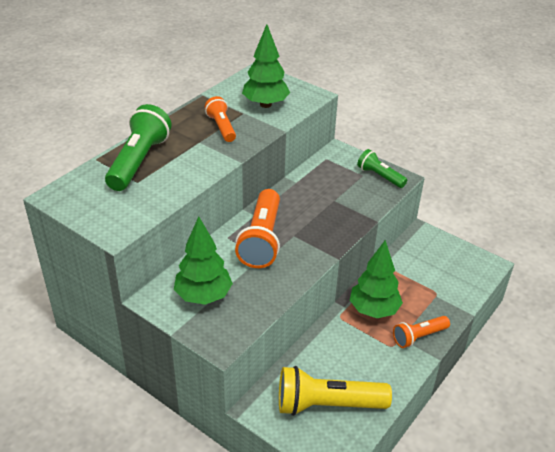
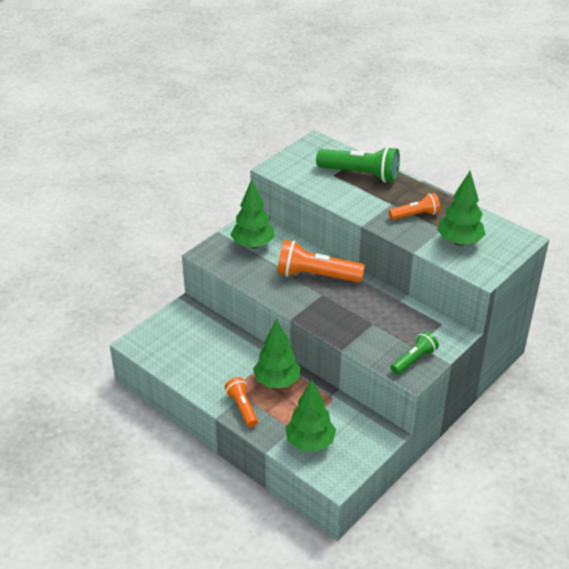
camera: 95 degrees right, 0 degrees up
yellow flashlight [279,366,392,416] -> none
none -> green tree [285,380,336,451]

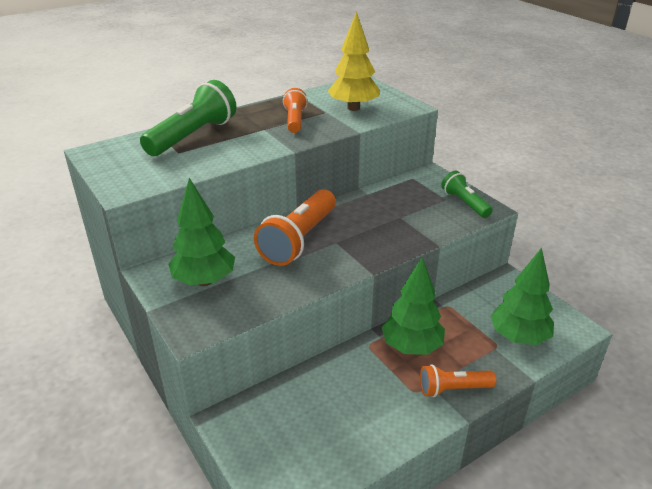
camera: 75 degrees left, 5 degrees down
green tree [437,171,486,246] -> yellow tree [328,11,379,111]

